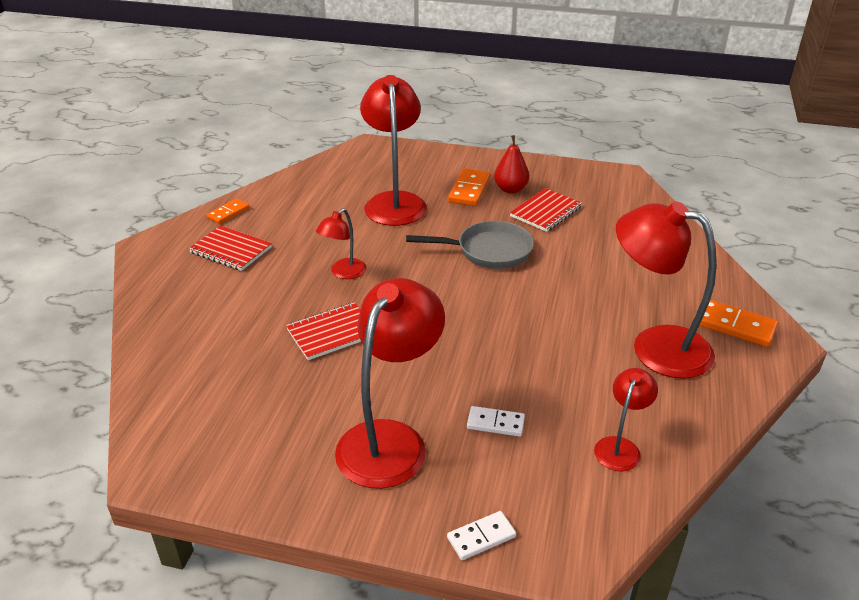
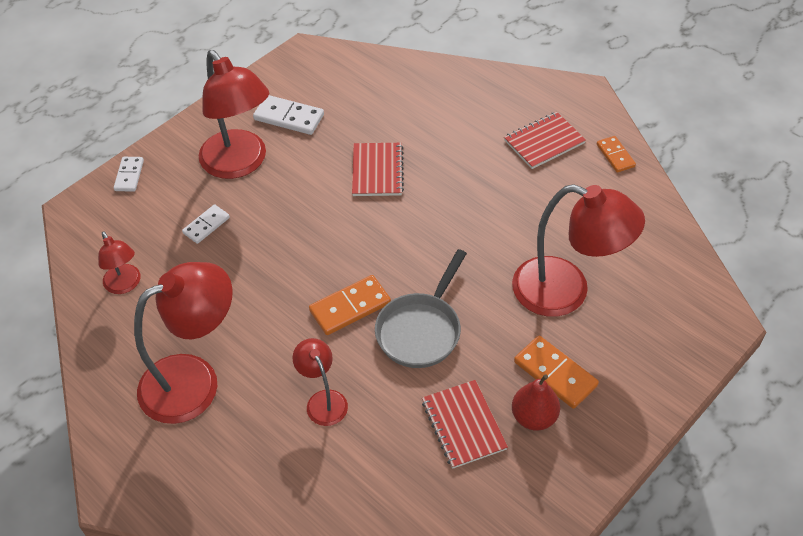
camera: 120 degrees right, 15 degrees up
red lamp [316,208,367,279] -> red lamp moved to [292,338,348,426]
orange domino [694,300,778,347] -> orange domino moved to [309,275,391,335]
none -> white domino [253,95,324,135]

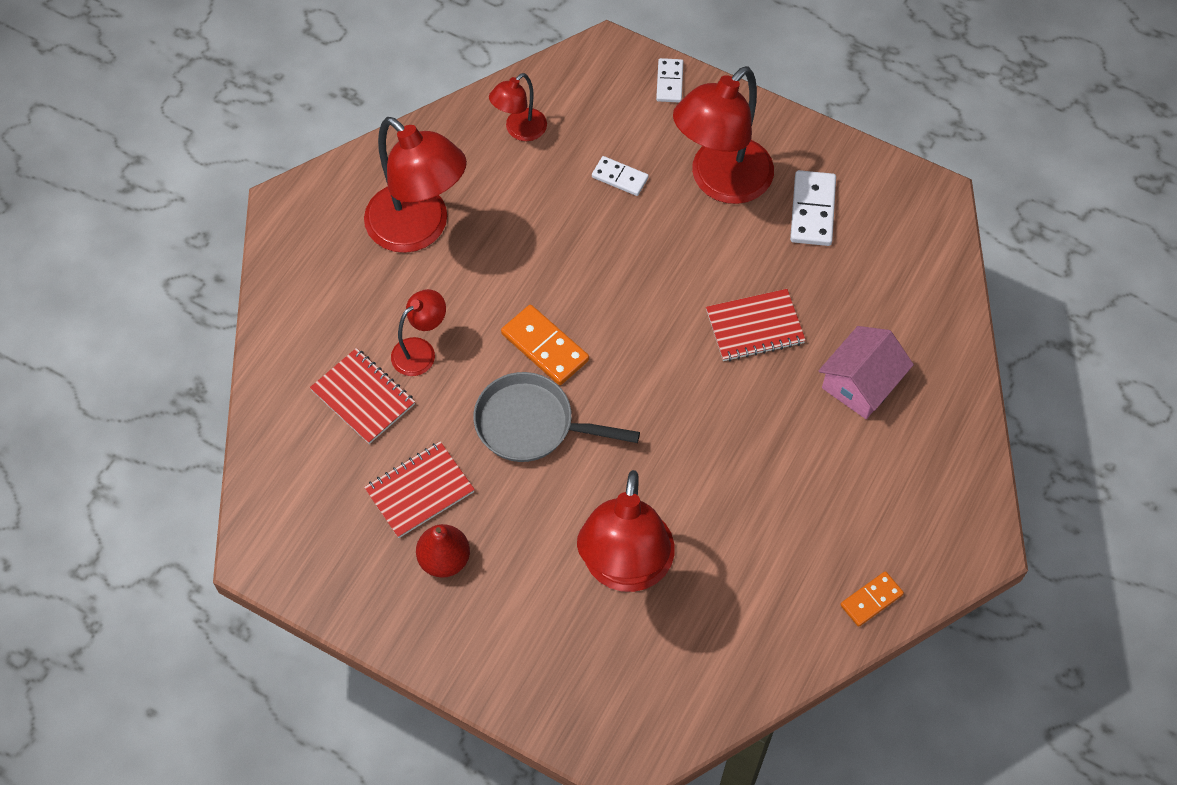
camera: 75 degrees right, 10 degrees up
white domino [114,157,144,192] -> white domino turned 75 degrees counterclockwise [656,58,683,103]
red notebook [504,112,586,169] -> red notebook moved to [310,348,415,444]
orange domino [514,336,599,409] -> none
none -> pink house [818,326,914,419]

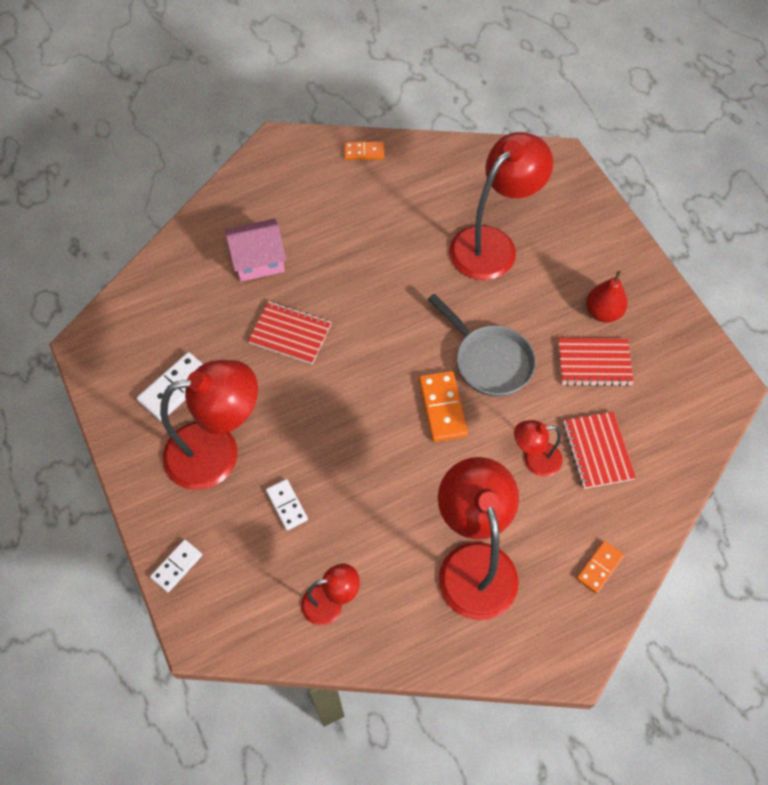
camera: 145 degrees left, 0 degrees up
none -> orange domino [576,541,624,594]

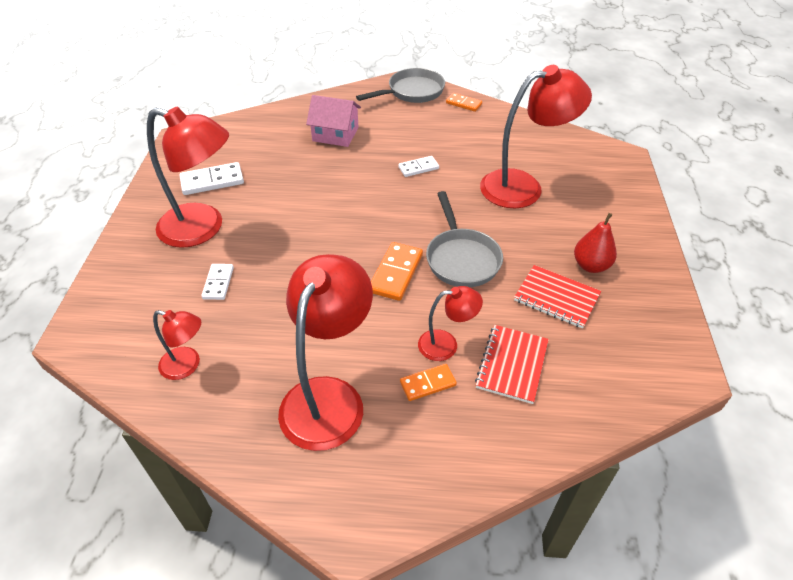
camera: 30 degrees right, 15 degrees down
white domino [150,540,202,593] -> white domino moved to [398,156,439,177]
red notebook [248,301,332,364] -> none
red lamp [514,420,562,476] -> red lamp turned 150 degrees clockwise [418,286,483,361]
orange domino [576,541,624,594] -> orange domino moved to [400,364,457,401]
none -> grey pan [356,68,445,103]

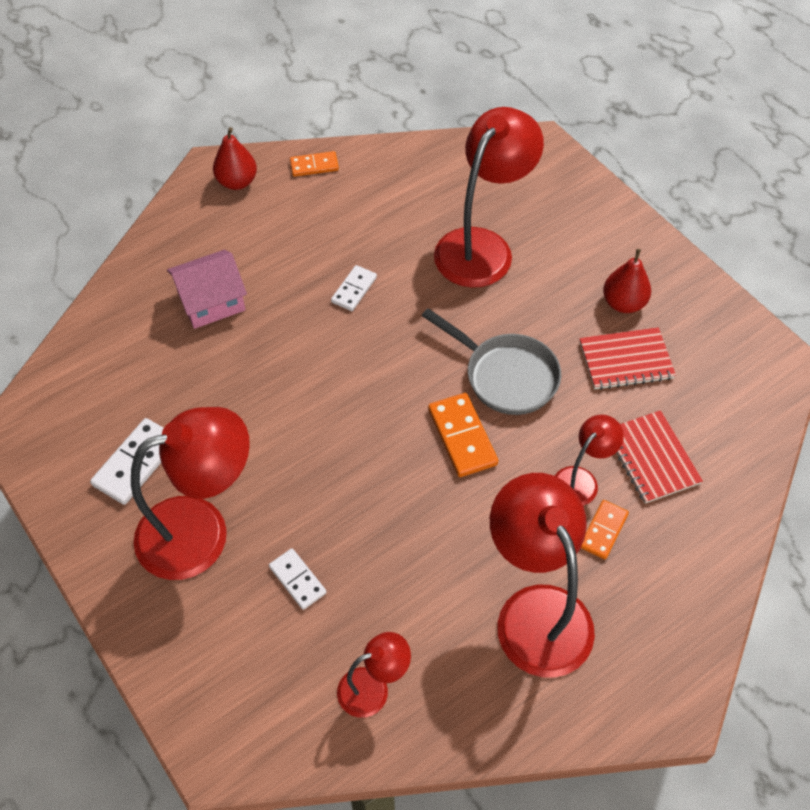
camera: 40 degrees left, 10 degrees up
grey pan [356,68,445,103] -> red pear [213,127,257,190]

